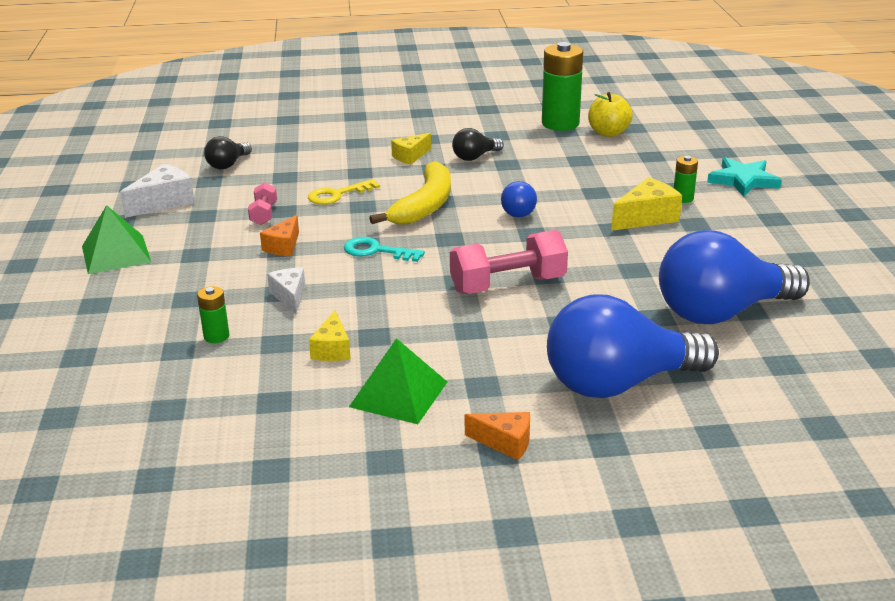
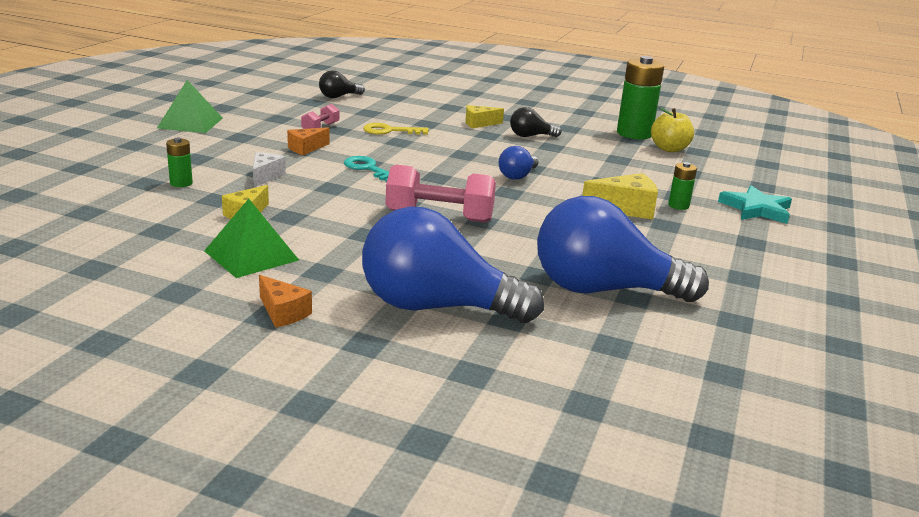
camera: 25 degrees right, 5 degrees down
white cheese [120,164,195,218] -> none
yellow banana [370,161,451,225] -> none

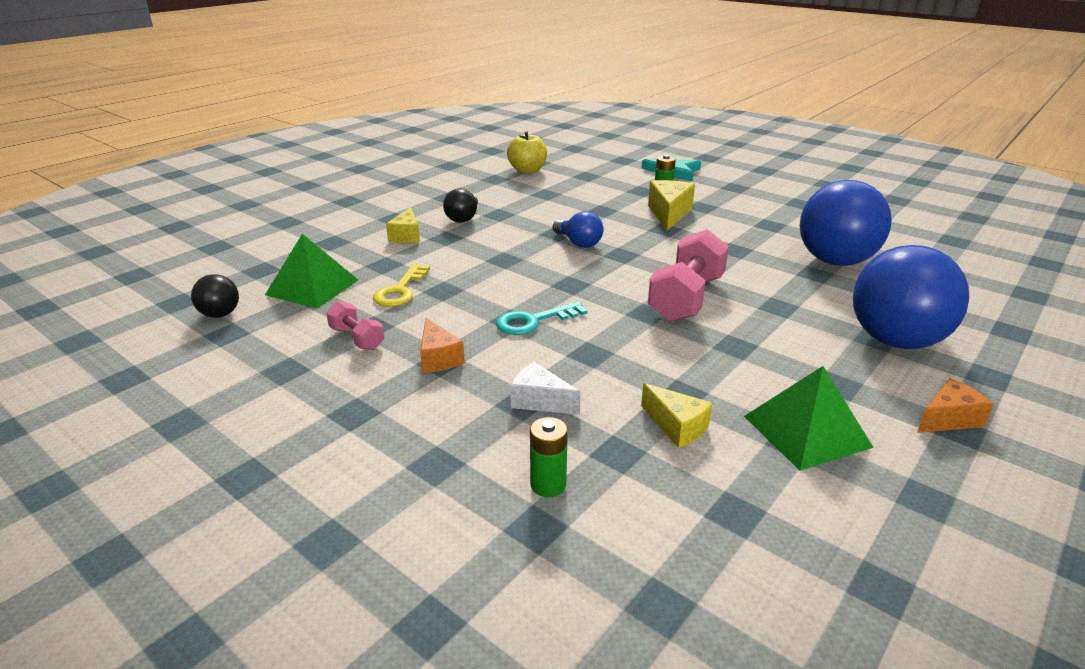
camera: 70 degrees left, 5 degrees up
green pyramid [157,80,223,133] -> green pyramid moved to [265,234,358,308]
green battery [617,56,664,140] -> none

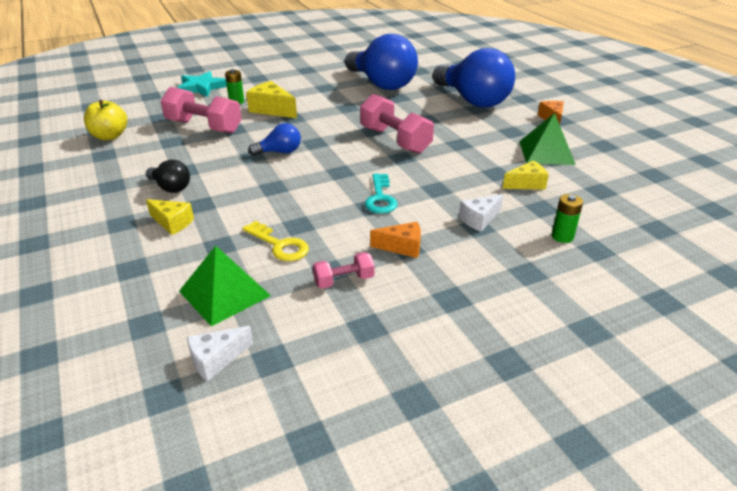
camera: 65 degrees left, 5 degrees up
black light bulb [191,274,239,318] -> white cheese [187,326,253,381]
none -> pink dumbbell [161,87,241,134]

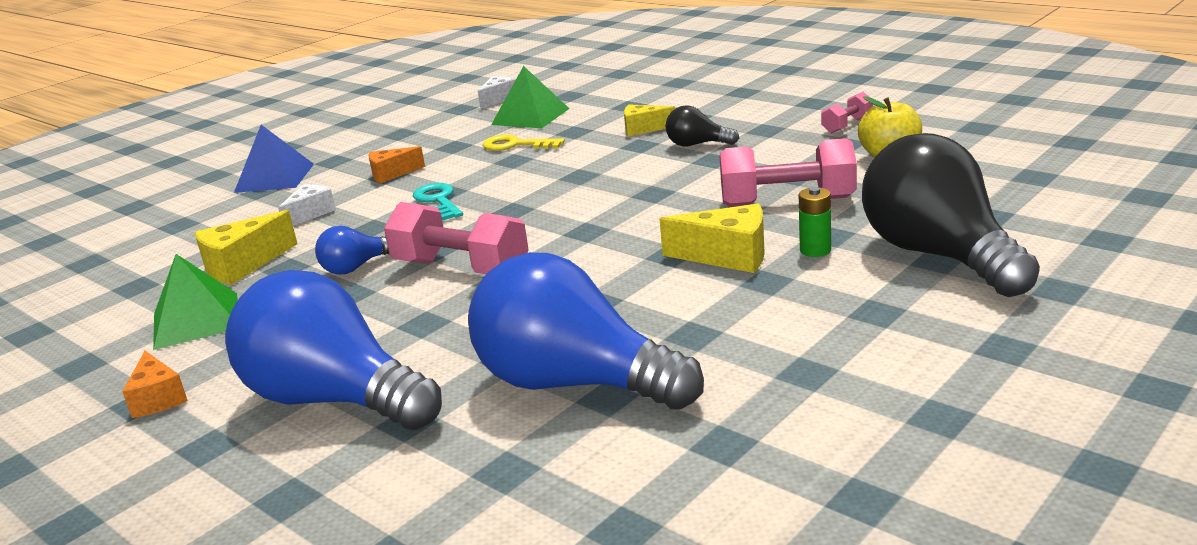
camera: 160 degrees right, 10 degrees down
turquoise star [177,71,227,97] -> black light bulb [862,133,1040,297]
blue light bulb [248,123,301,156] -> blue light bulb moved to [315,226,389,275]
pink dumbbell [313,252,375,289] -> pink dumbbell moved to [821,92,873,133]
yellow cheese [502,161,549,190] -> yellow cheese [194,210,298,285], size x1.51
green battery [552,194,583,243] -> none
none -> blue pyramid [234,125,314,193]

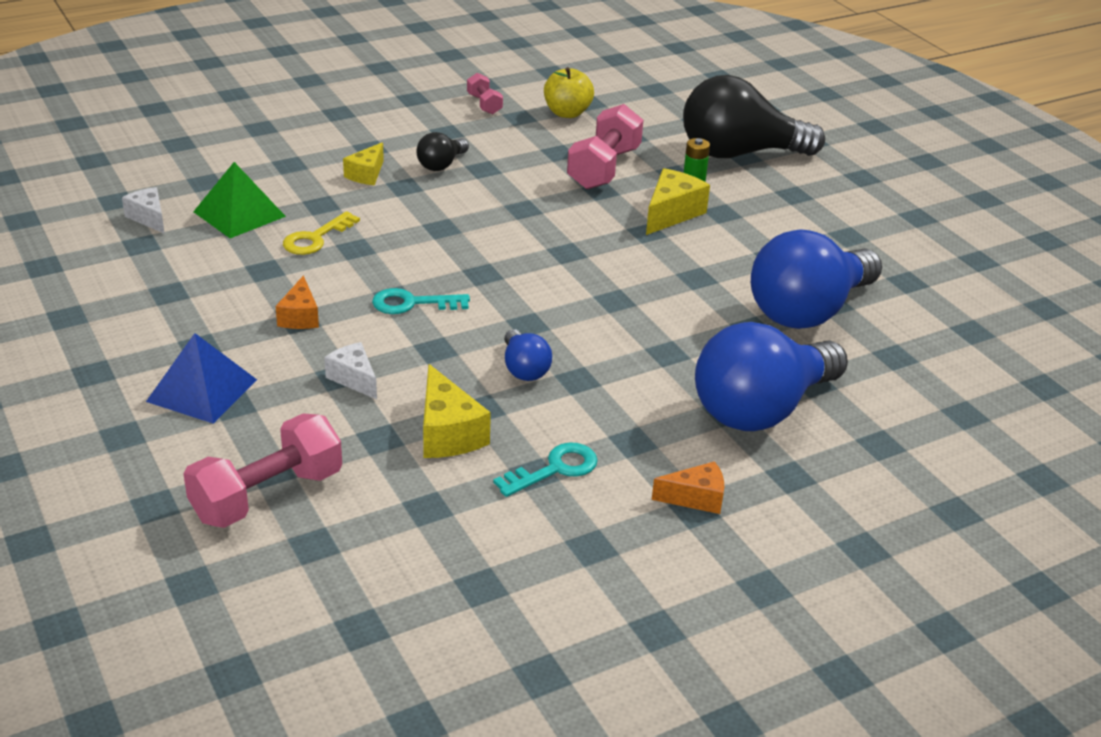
camera: 75 degrees left, 10 degrees up
green pyramid [153,254,238,350] -> turquoise key [493,442,598,497]
pink dumbbell [384,202,529,274] -> pink dumbbell moved to [184,413,342,528]

